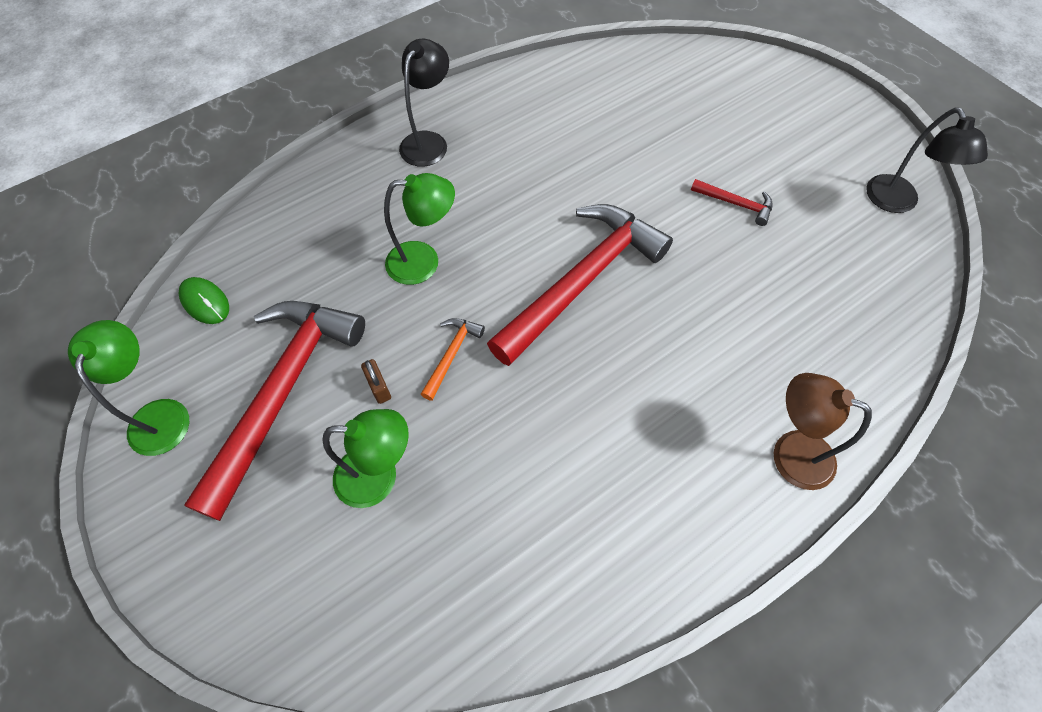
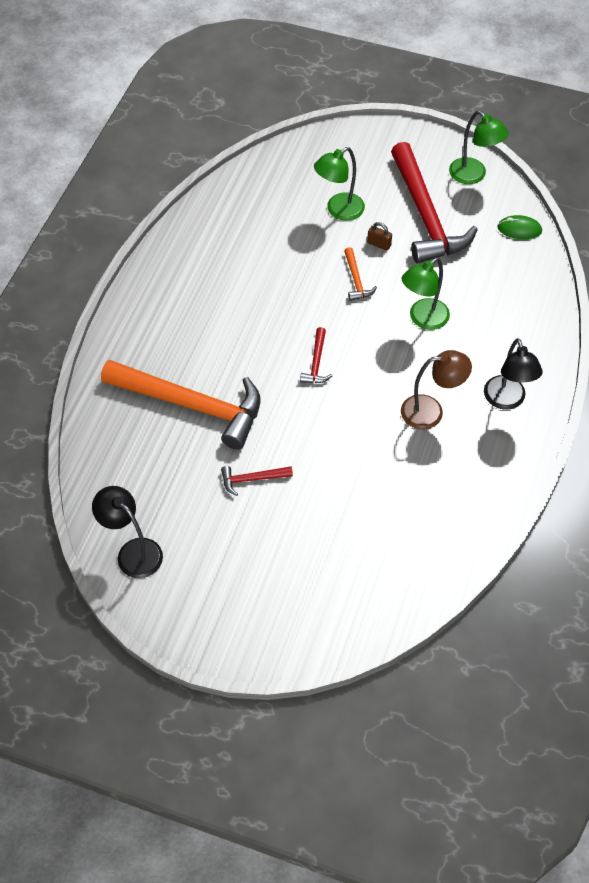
camera: 145 degrees right, 5 degrees down
red hammer [487,204,673,366] -> red hammer [300,327,332,383], size x0.41
brown lamp [774,373,872,490] -> brown lamp moved to [401,350,472,429]
none -> orange hammer [101,360,260,450]

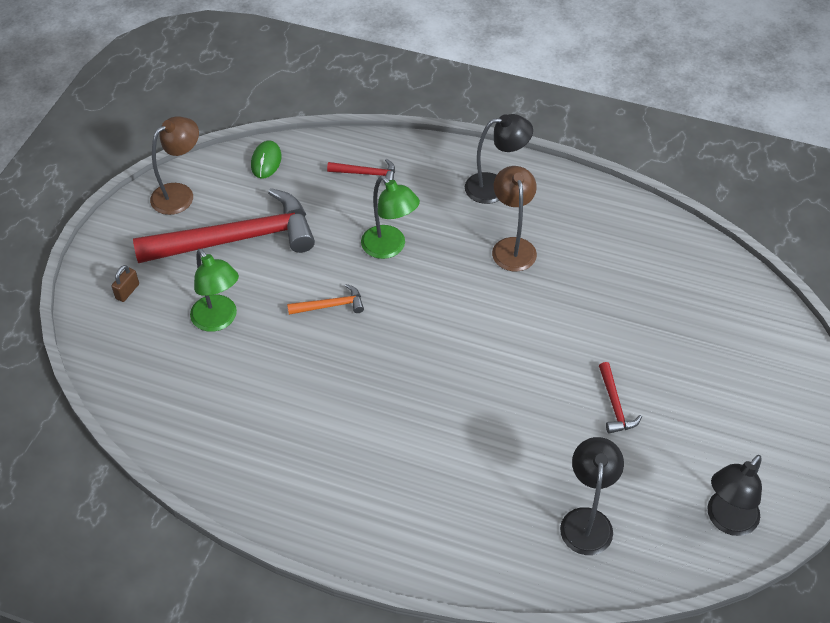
camera: 90 degrees left, 5 degrees down
orange hammer [101,360,260,450] -> none
red hammer [300,327,332,383] -> red hammer moved to [327,159,395,184]
brown padlock [367,222,392,251] -> brown padlock moved to [111,265,139,302]
green lamp [449,111,509,184] -> brown lamp [150,116,199,215]
none -> black lamp [560,437,624,555]

